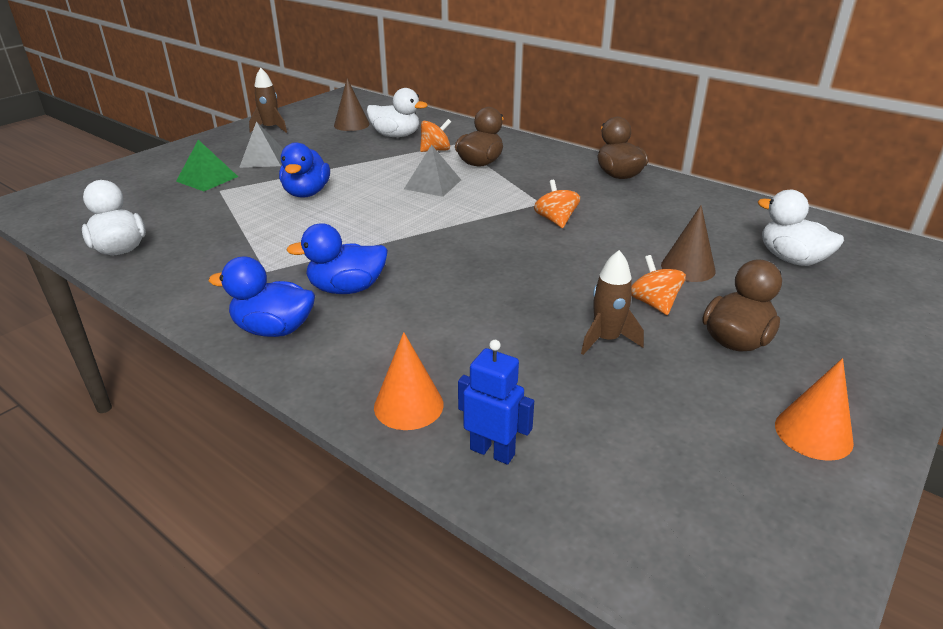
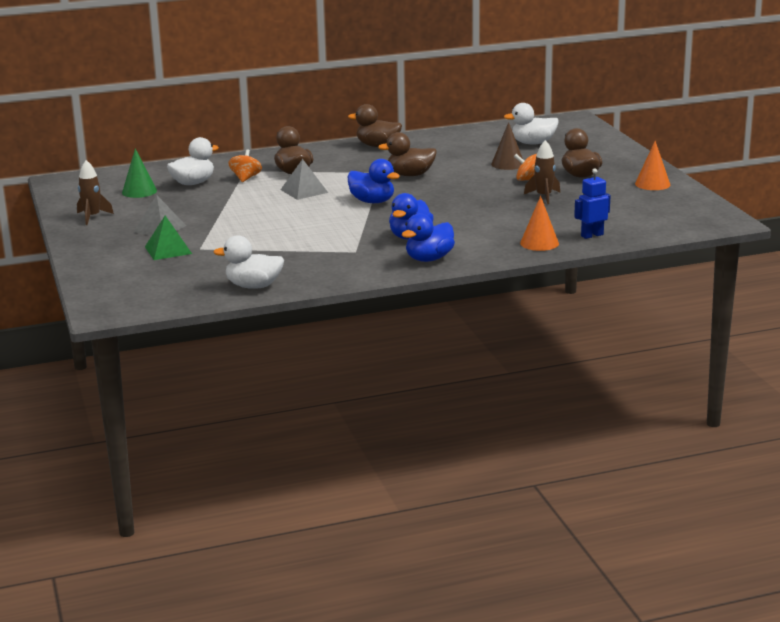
camera: 55 degrees left, 10 degrees down
blue duck [279,142,330,198] -> blue duck moved to [347,159,400,203]
brown cone [334,78,370,131] -> green cone [122,148,157,198]
orange spinning top [534,180,580,228] -> brown duck [378,132,437,176]

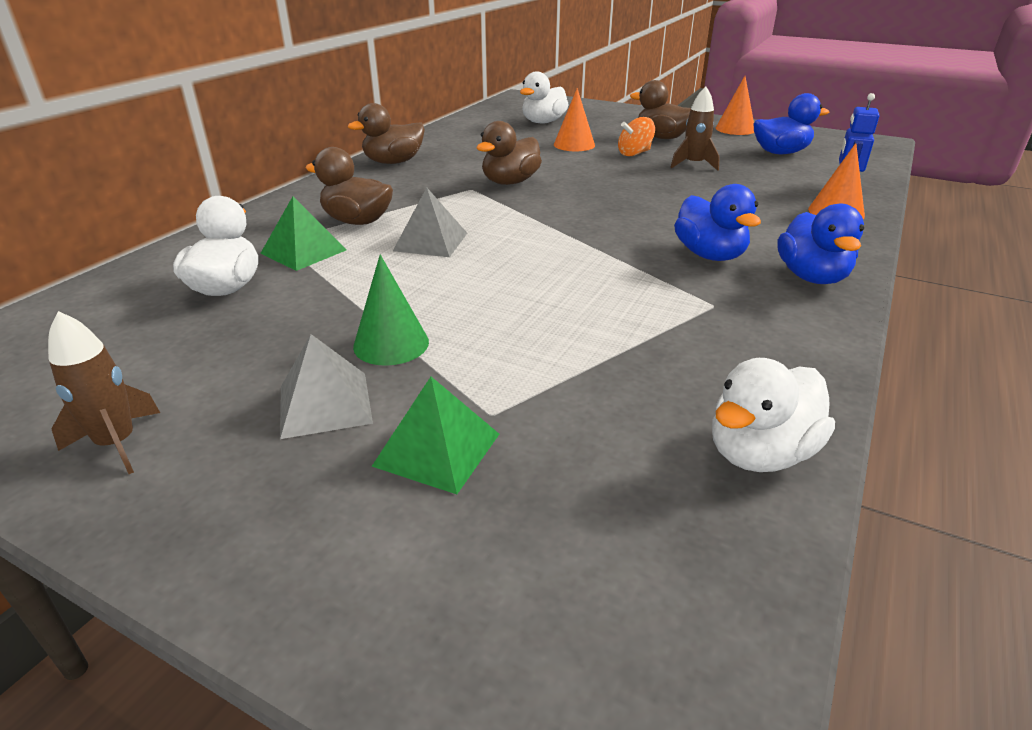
camera: 45 degrees left, 10 degrees up
green cone [122,148,157,198] -> green cone moved to [353,254,429,366]
orange spinning top [228,149,262,182] -> green pyramid [260,196,346,271]
blue duck [347,159,400,203] -> blue duck moved to [754,93,829,154]
brown cone [491,122,523,170] -> orange cone [554,88,595,151]

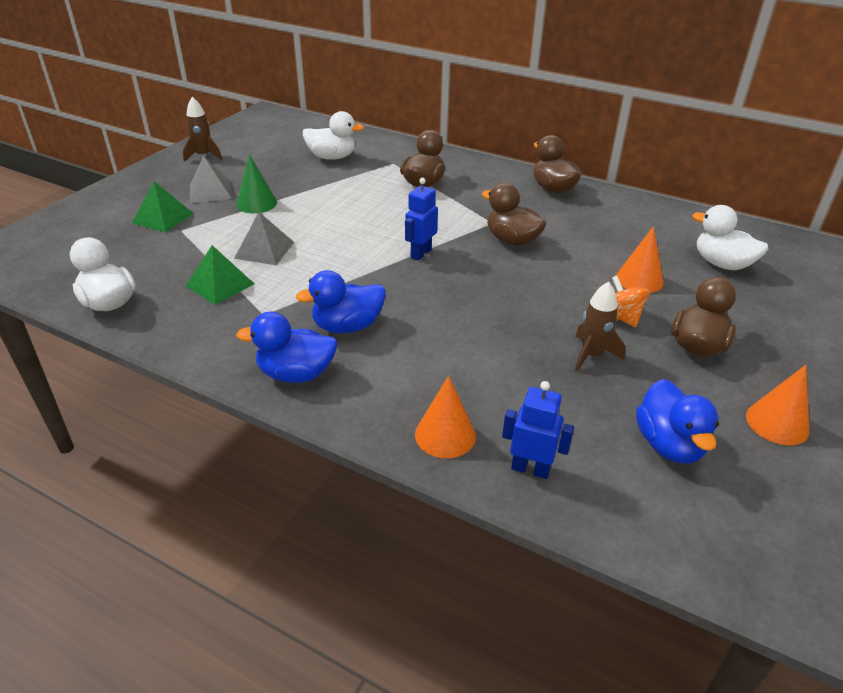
camera: 90 degrees right, 5 degrees up
green pyramid [260,196,346,271] -> green pyramid moved to [186,245,254,305]
grey pyramid [393,188,467,257] -> grey pyramid moved to [234,212,294,265]
none -> blue robot [405,178,438,261]

